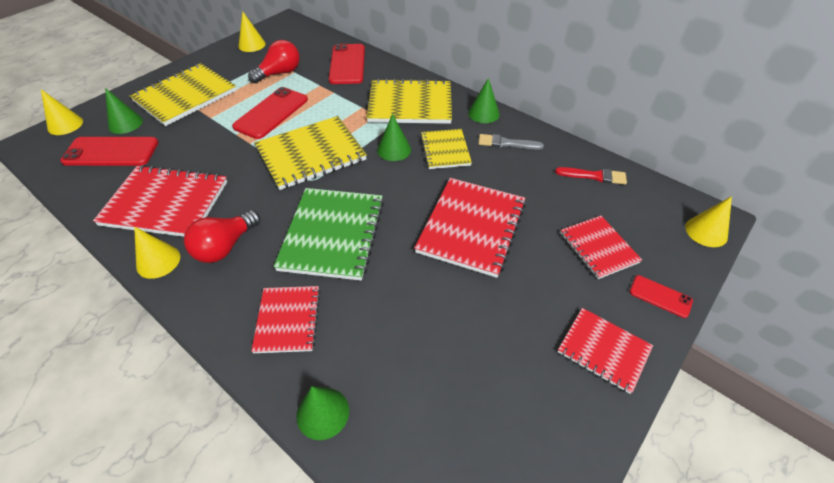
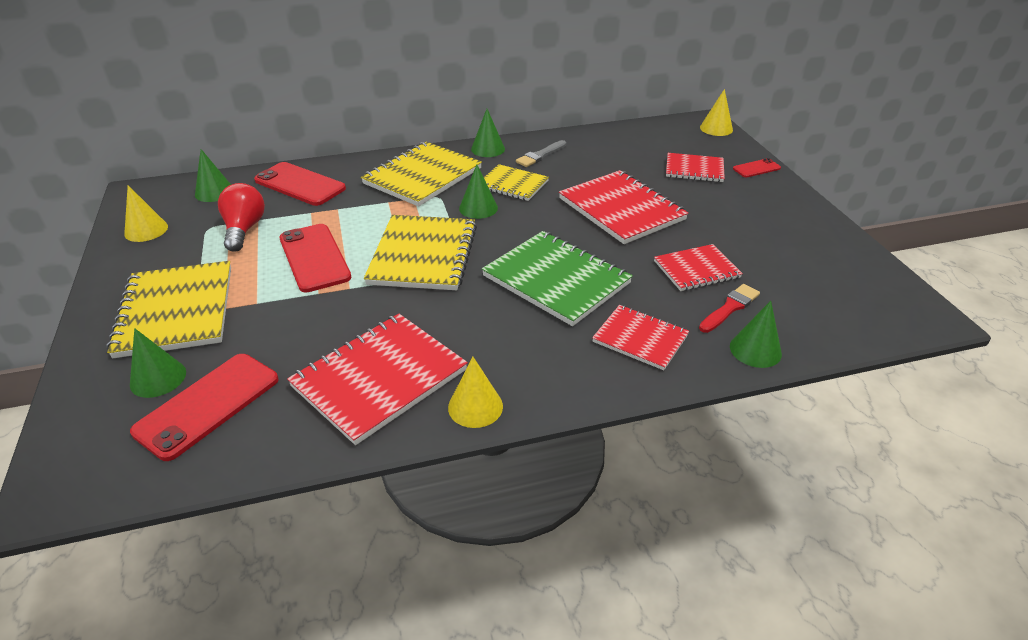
camera: 55 degrees left, 10 degrees down
yellow cone [41,89,83,135] -> none
red light bulb [184,210,260,263] -> none
red brush [555,167,627,185] -> red brush moved to [699,284,760,333]
red notebook [558,308,653,394] -> red notebook moved to [654,244,743,291]
none -> green cone [195,149,231,202]

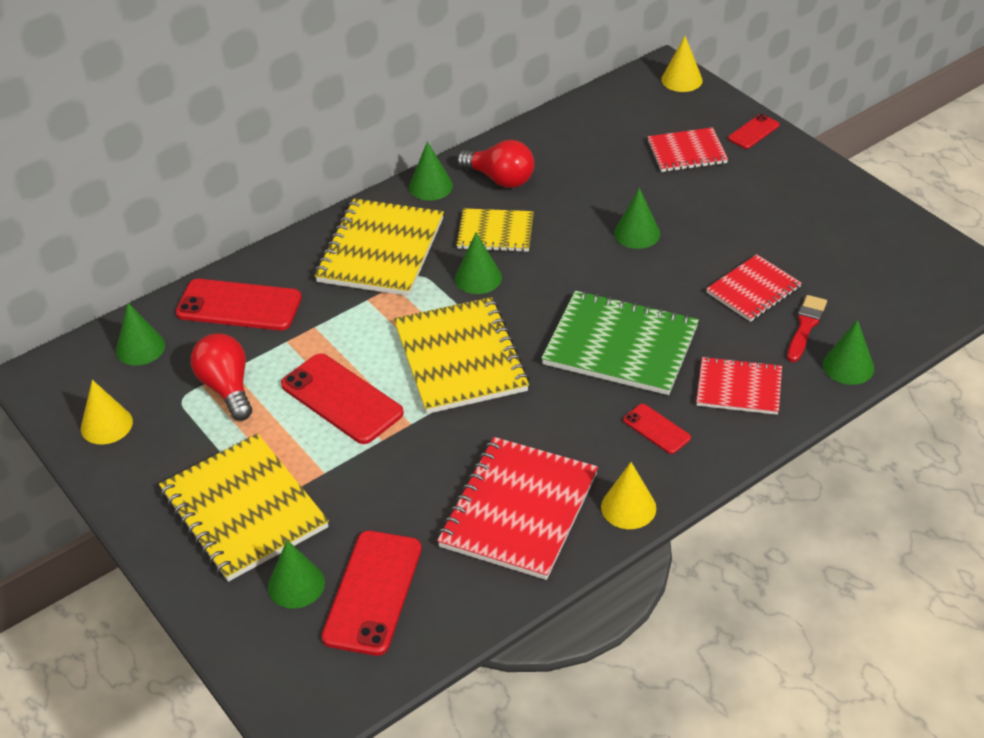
camera: 20 degrees left, 5 degrees up
grey brush [516,140,566,167] -> red light bulb [457,140,534,188]
red notebook [559,170,689,244] -> green cone [614,188,660,249]
none -> red phone [623,404,691,454]

